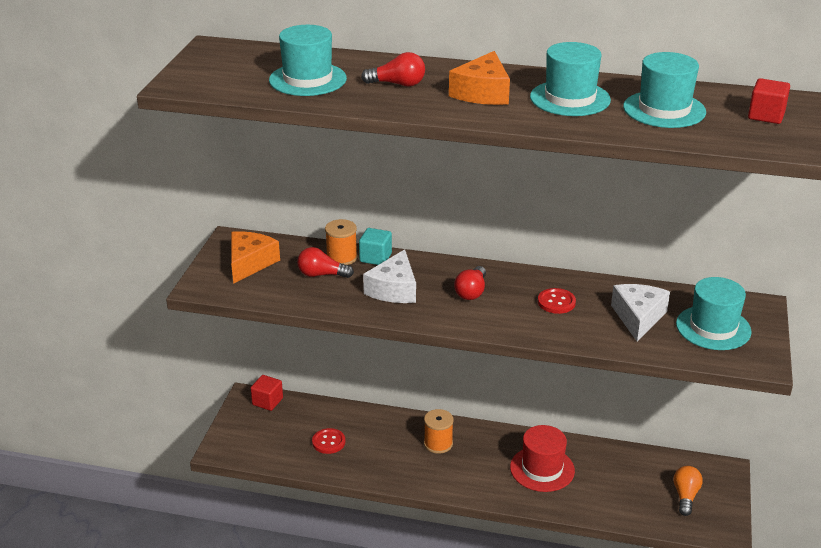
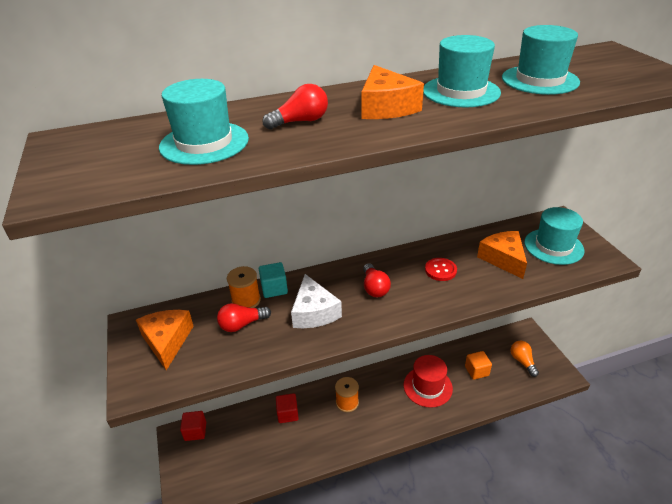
camera: 30 degrees left, 5 degrees up
red button [312,428,345,454] -> none
white cheese [611,284,670,341] -> orange cheese [477,231,527,279]
red cube [748,78,790,124] -> red cube moved to [276,393,299,423]
none -> orange cube [465,351,492,380]

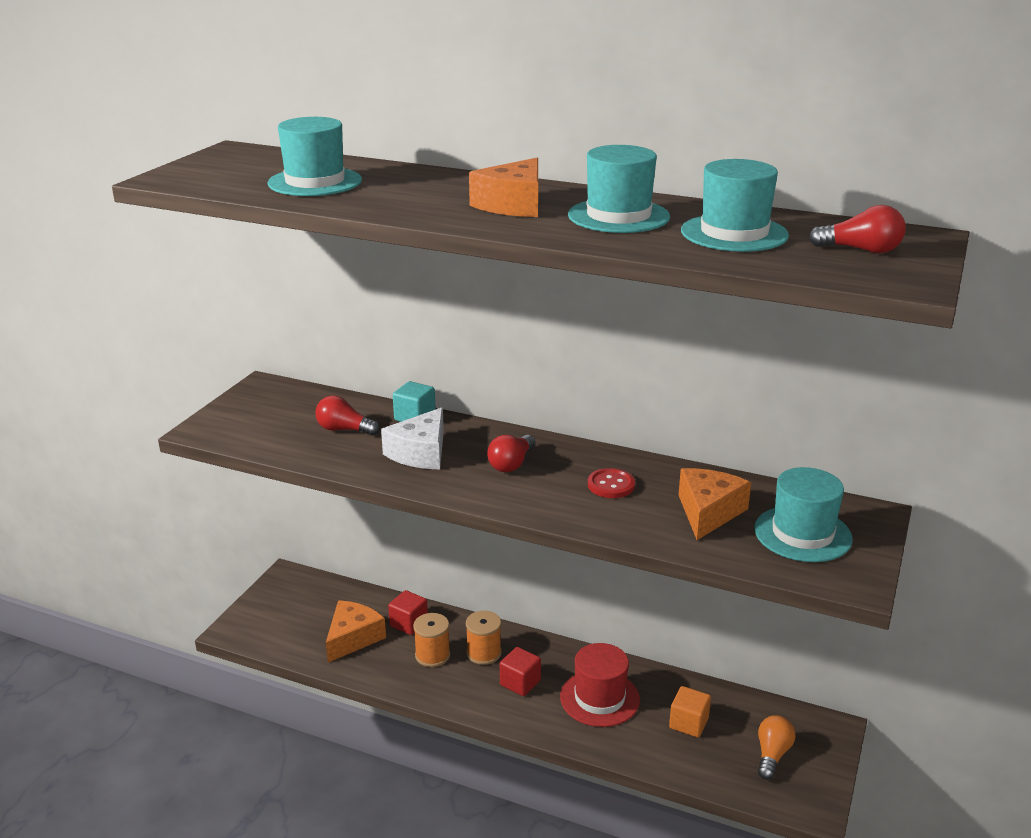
camera: 40 degrees right, 10 degrees down
orange cheese [136,310,194,370] -> orange cheese moved to [326,600,386,663]
red cube [180,411,206,441] -> red cube moved to [500,647,541,696]
orange spool [227,266,261,308] -> orange spool moved to [413,613,450,667]
red light bulb [262,84,328,129] -> red light bulb moved to [809,205,906,253]

